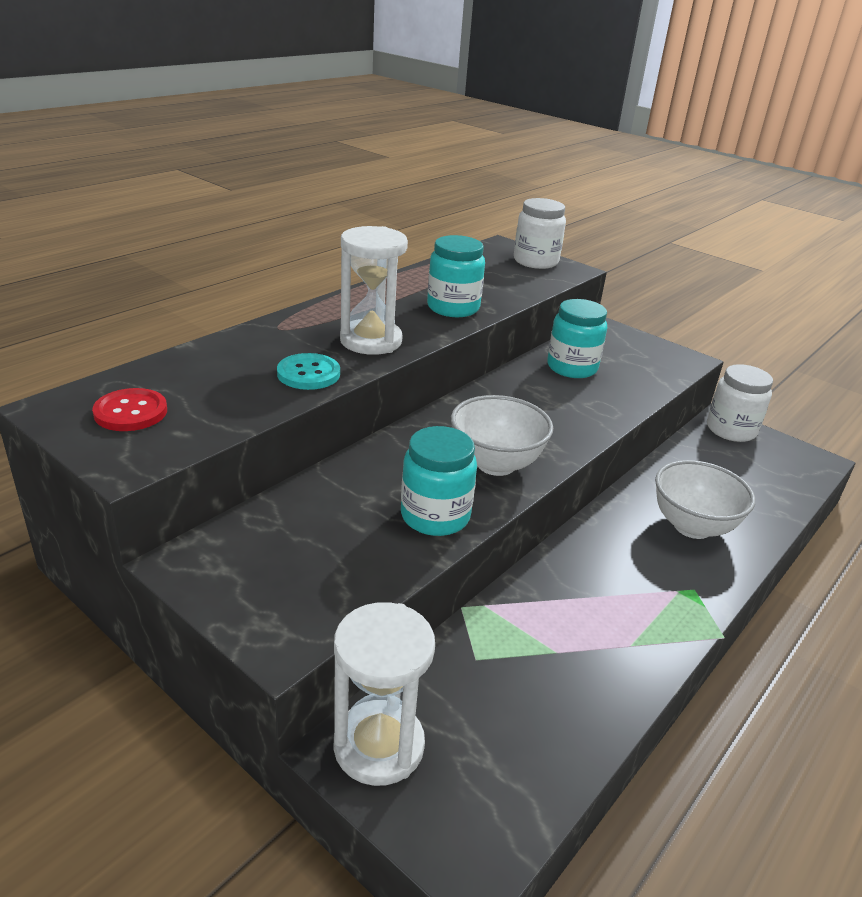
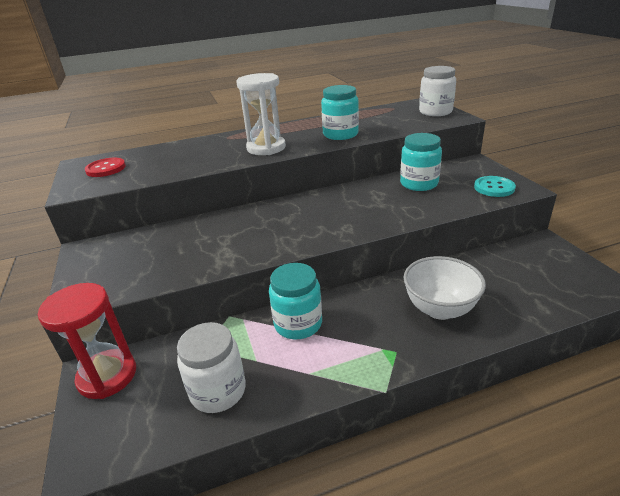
camera: 35 degrees right, 0 degrees up
turquoise button [277,353,340,390] -> turquoise button moved to [474,176,516,197]
white hourglass [334,602,435,786] -> red hourglass [38,283,136,399]
turquoise jar [401,426,477,536] -> turquoise jar moved to [269,263,322,339]
white bowl [451,395,553,476] -> none
white jar [707,364,773,442] -> white jar moved to [177,322,246,413]

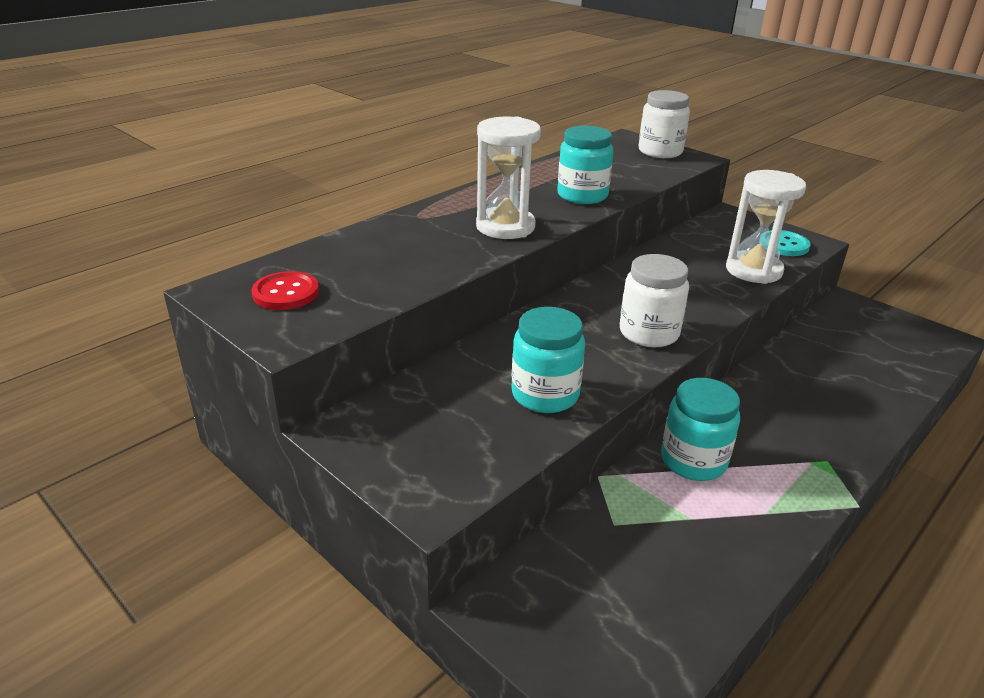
camera: 30 degrees left, 0 degrees up
red hourglass [38,283,136,399] -> none
white jar [177,322,246,413] -> white jar moved to [620,254,689,347]
turquoise jar [400,133,442,191] -> turquoise jar moved to [512,307,585,413]
white bowl [403,256,486,320] -> none
none -> white hourglass [726,170,806,284]

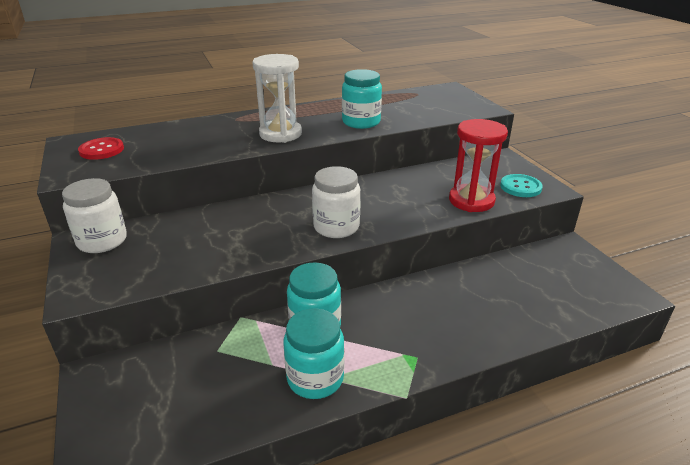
camera: 25 degrees right, 0 degrees up
turquoise jar [512,307,585,413] -> turquoise jar moved to [283,309,344,399]
white jar [639,90,690,158] -> white jar moved to [62,178,127,253]
white hourglass [726,170,806,284] -> red hourglass [449,119,508,212]

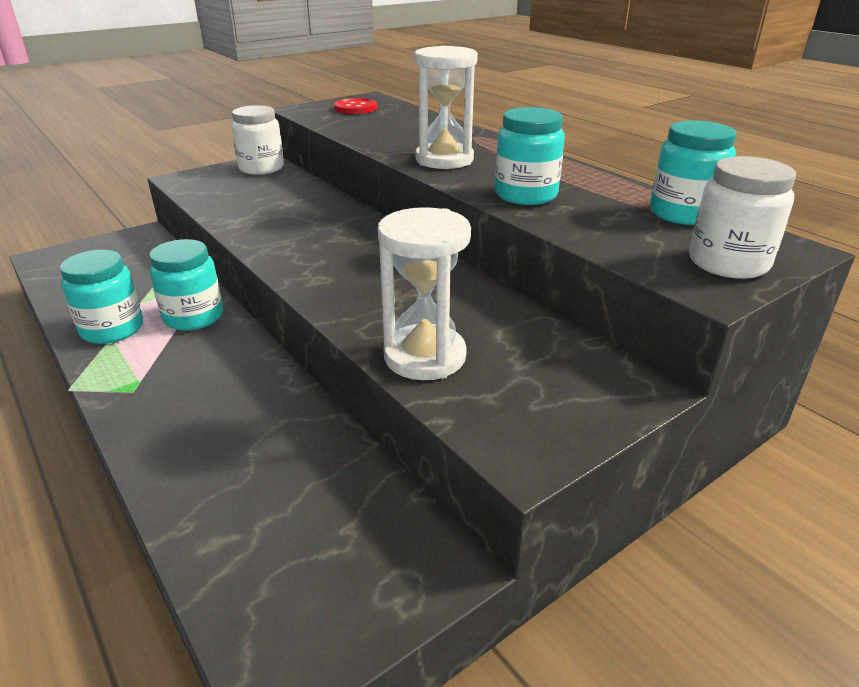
camera: 75 degrees right, 0 degrees up
white jar [312,166,361,238] -> white jar moved to [689,156,796,279]
red hourglass [449,119,508,212] -> white hourglass [378,207,471,380]
turquoise button [500,174,543,197] -> none
none -> turquoise jar [650,120,737,225]

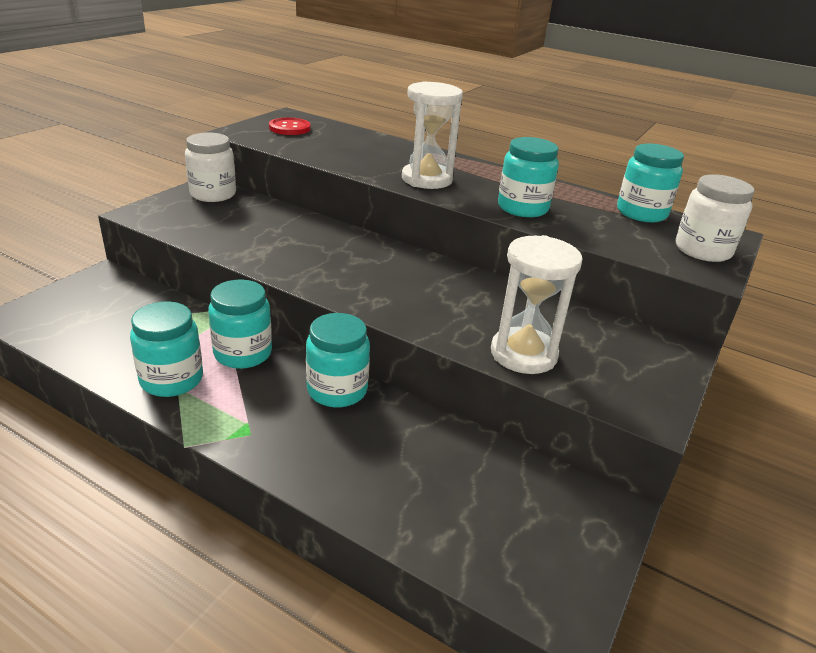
camera: 25 degrees left, 0 degrees up
none -> turquoise jar [306,313,370,407]

